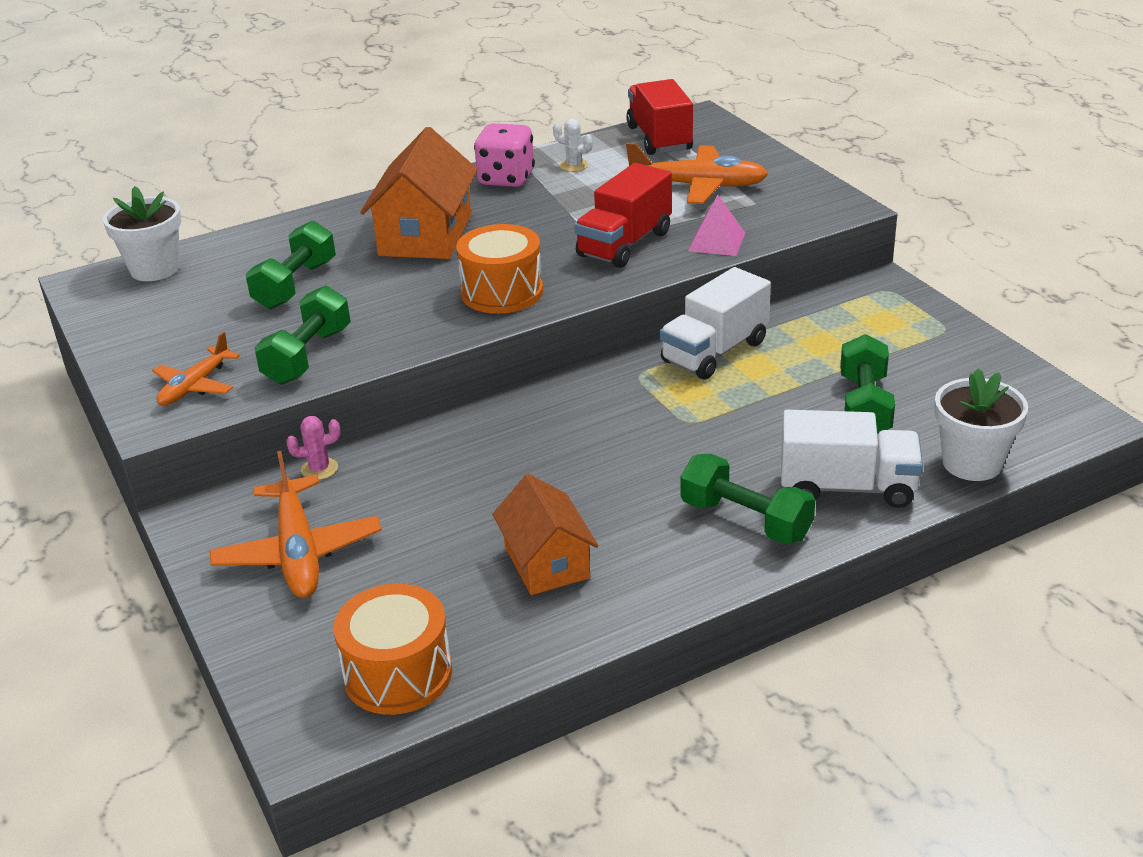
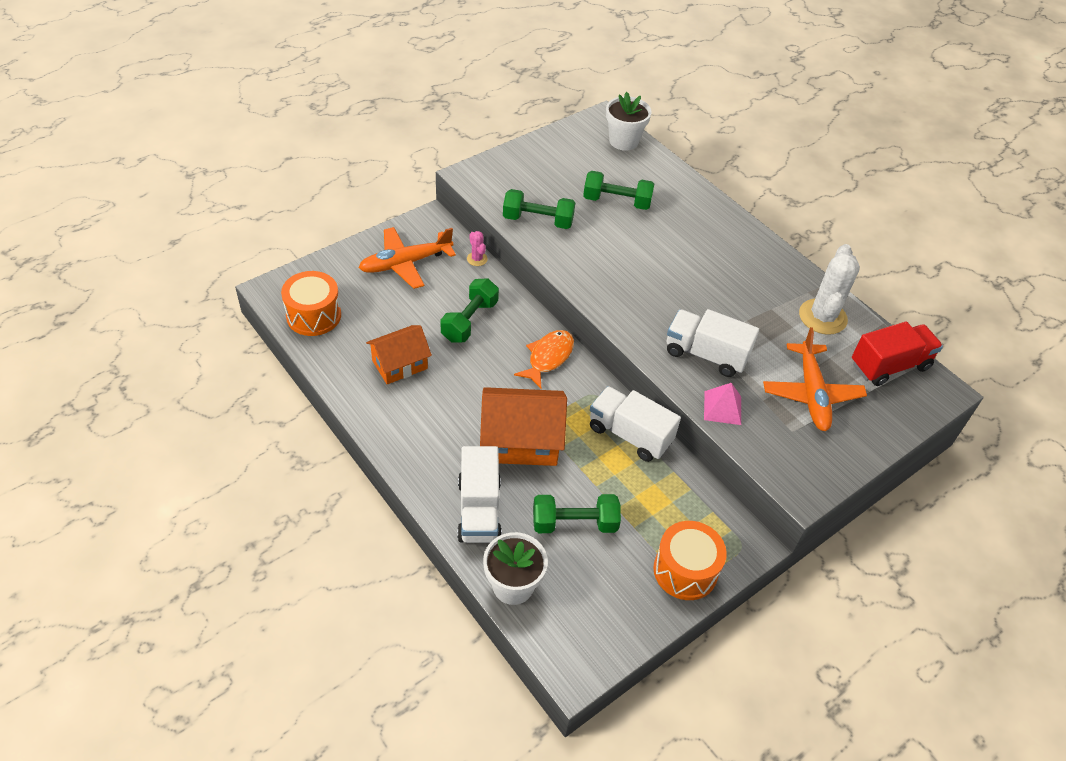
camera: 75 degrees right, 15 degrees up
orange plane [152,332,240,406] -> none
orange house [360,127,478,259] -> orange house moved to [480,387,567,466]
orange drum [456,224,543,314] -> orange drum moved to [653,521,727,600]
pink dice [474,123,535,187] -> none
white cactus [553,119,593,172] -> white cactus [799,244,860,335], size x2.16
red truck [574,163,672,268] -> white truck [666,309,759,377]
green dumbbell [680,454,815,544] -> green dumbbell moved to [440,278,499,342]
none -> orange fish [514,330,574,389]

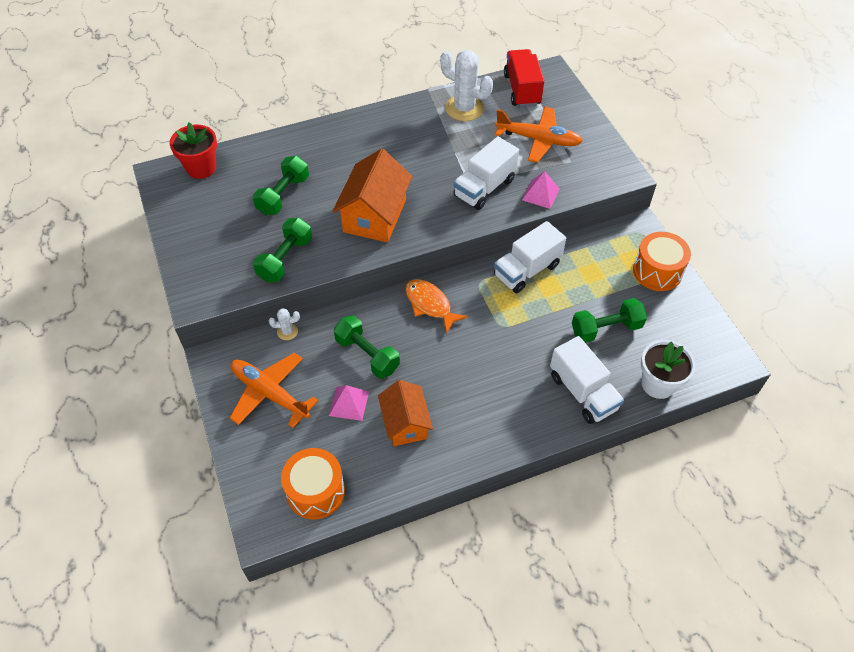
camera: 70 degrees left, 5 degrees up
orange plane [359,227,456,289] -> orange plane turned 135 degrees clockwise [230,353,318,428]
white truck [457,446,502,543] -> white truck turned 45 degrees clockwise [550,336,624,424]
pink cactus [467,231,488,266] -> white cactus [269,308,300,340]
orange house [480,387,567,466] -> orange house moved to [333,149,413,242]
green dumbbell [533,494,621,533] -> green dumbbell turned 60 degrees clockwise [572,298,647,343]
white flower pot [606,92,652,151] -> red flower pot [170,122,217,179]
none -> pink pyramid [329,385,369,421]

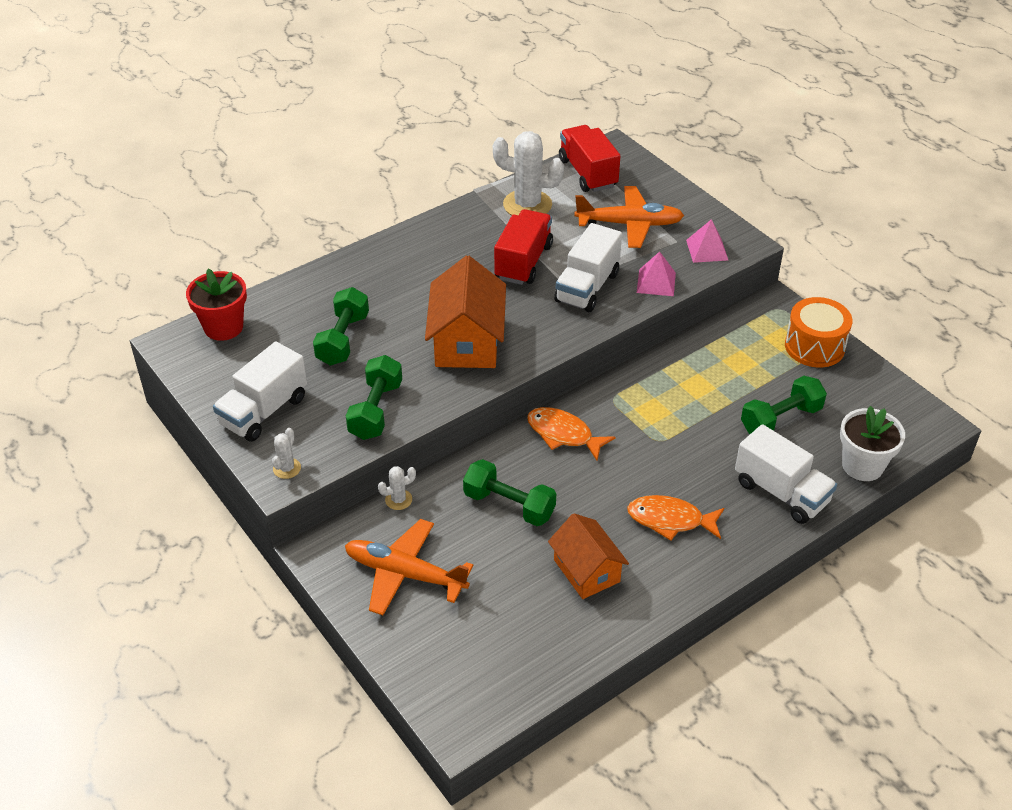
camera: 15 degrees left, 10 degrees down
orange drum [281,448,345,519] -> none
pink pyramid [329,385,369,421] -> pink pyramid moved to [686,219,728,263]
white truck [494,221,566,293] -> white truck moved to [213,342,307,442]
none -> white cactus [272,428,301,479]
none -> red truck [494,209,553,285]
none -> orange fish [627,495,724,541]

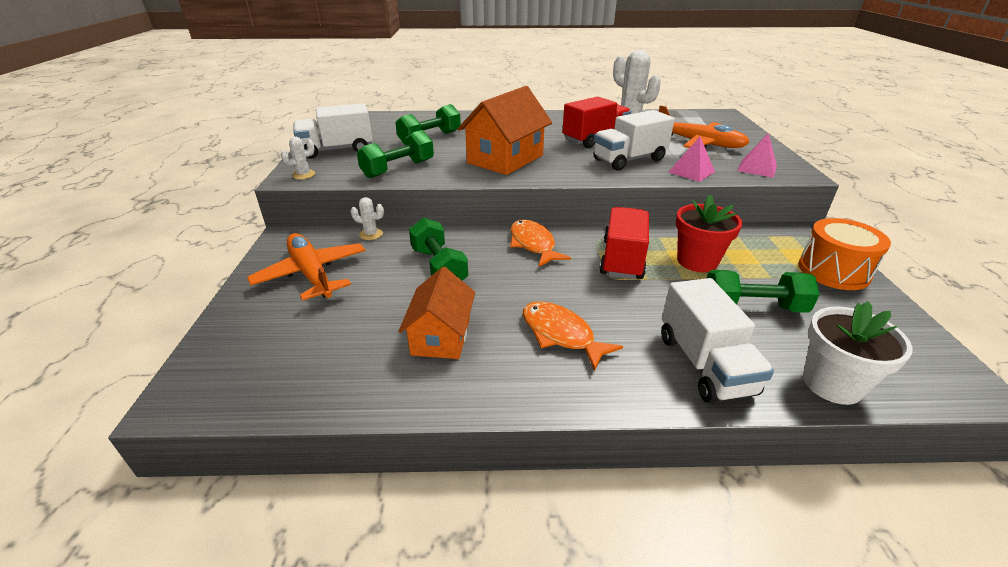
camera: 35 degrees right, 10 degrees down
red flower pot [186,268,247,341] -> red flower pot moved to [676,195,742,272]
red truck [559,125,620,192] -> red truck moved to [599,207,649,280]

